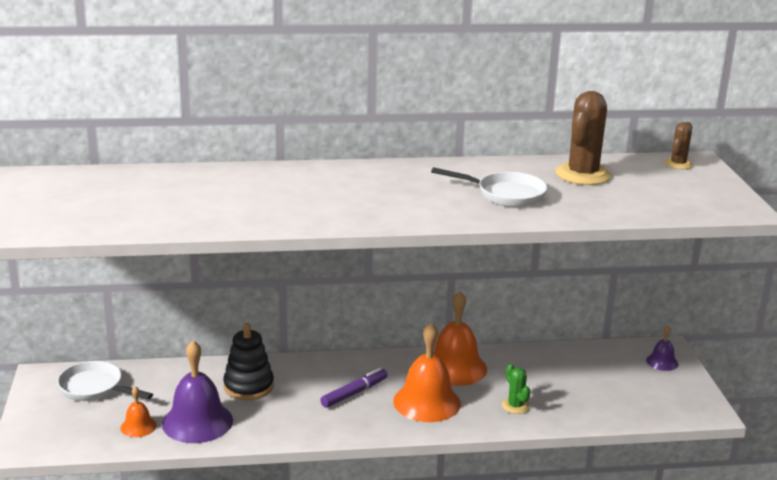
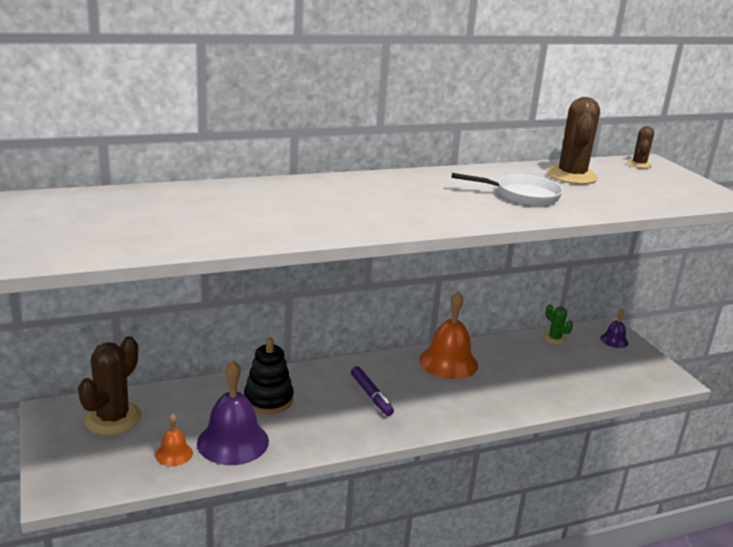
camera: 15 degrees left, 0 degrees up
white pan [57,361,153,401] -> brown cactus [78,336,142,435]
purple marker [321,368,388,408] -> purple marker turned 120 degrees clockwise [351,366,394,416]
orange bell [393,323,461,422] -> none
green cactus [502,364,530,414] -> green cactus moved to [544,304,573,344]

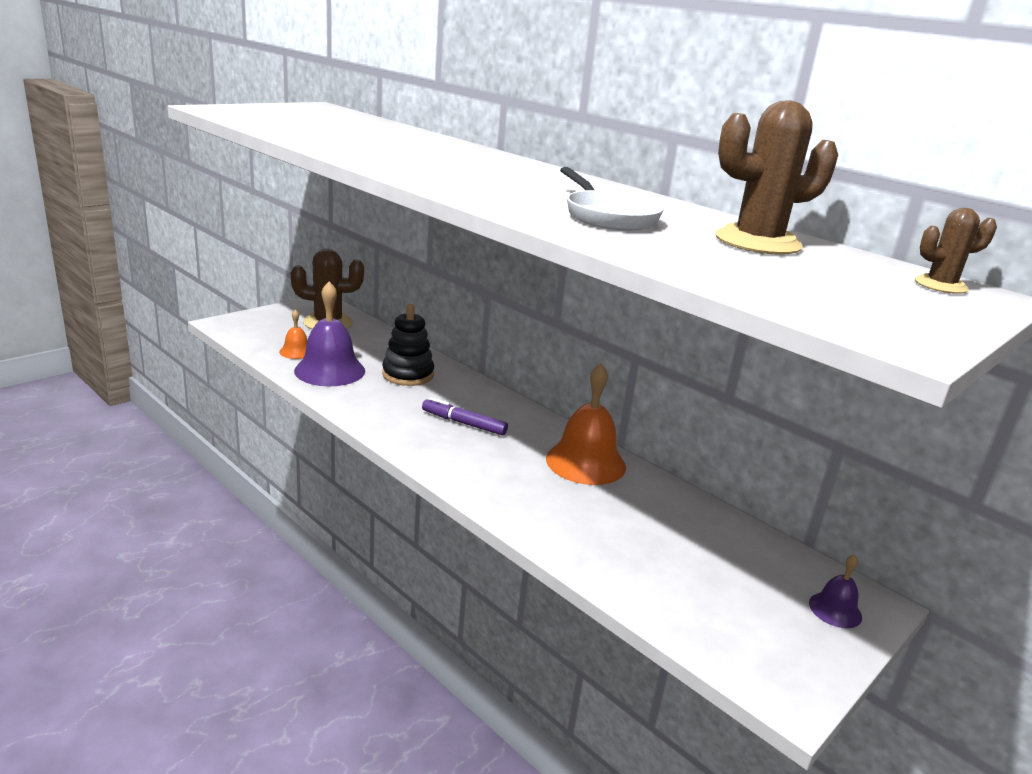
camera: 65 degrees right, 0 degrees up
purple marker [351,366,394,416] -> purple marker turned 75 degrees clockwise [422,397,508,436]
green cactus [544,304,573,344] -> none

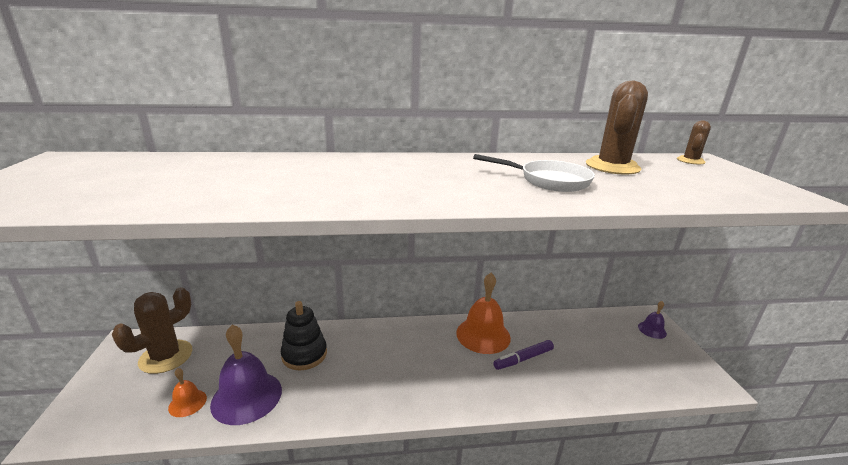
camera: 50 degrees left, 0 degrees up
purple marker [422,397,508,436] -> purple marker moved to [493,340,554,370]

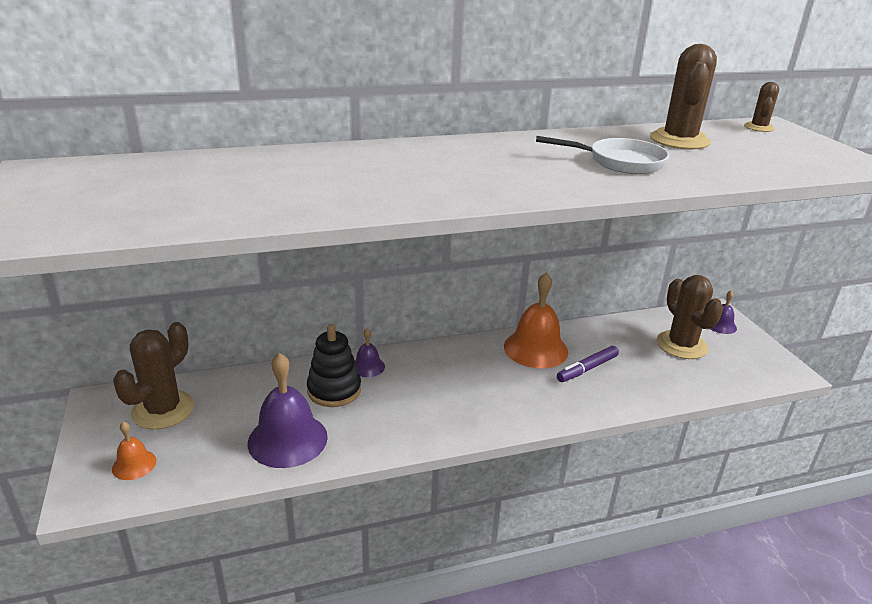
camera: 10 degrees left, 5 degrees up
orange bell [168,368,207,417] -> orange bell moved to [112,422,157,480]
none -> purple bell [355,328,385,377]
none -> brown cactus [656,275,723,359]

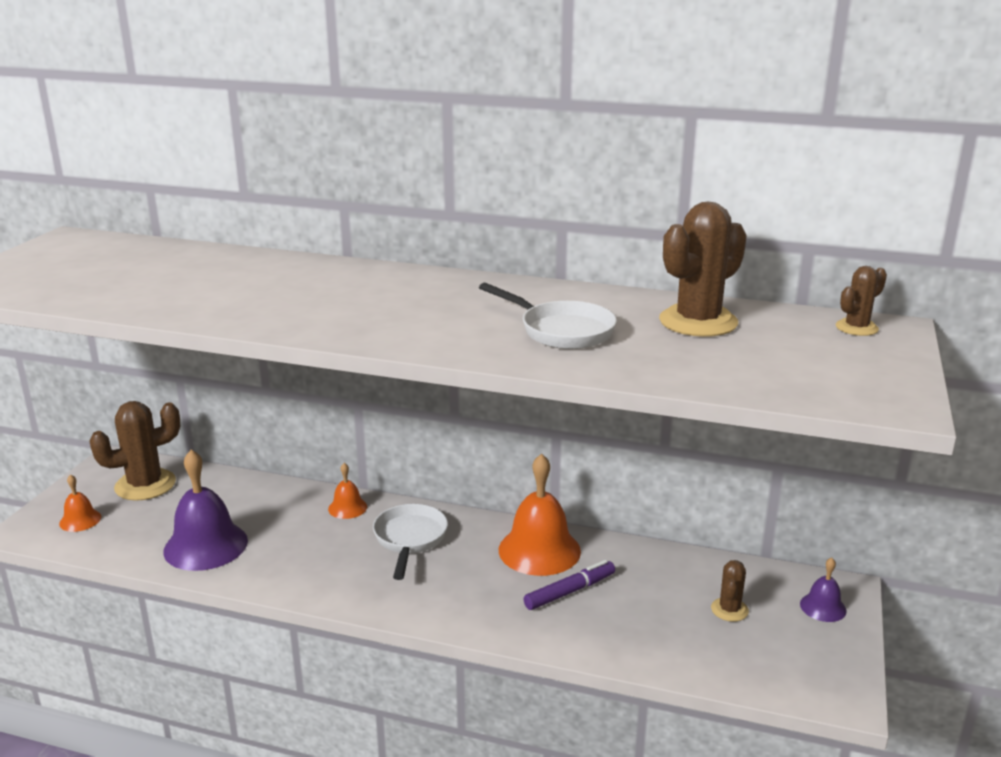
camera: 35 degrees right, 5 degrees down
black stacking toy [307,324,361,407] -> none
purple bell [355,328,385,377] -> orange bell [328,463,367,519]
purple marker [557,346,619,382] -> purple marker turned 150 degrees clockwise [524,560,615,610]
brown cactus [656,275,723,359] -> brown cactus [711,560,749,622], size x0.52
none -> white pan [373,504,448,580]

